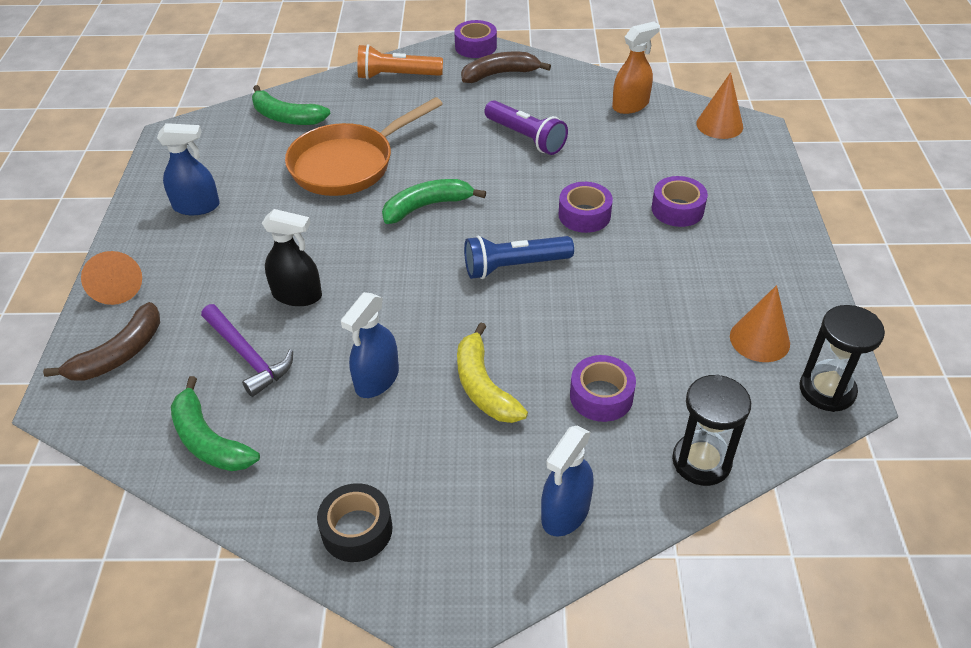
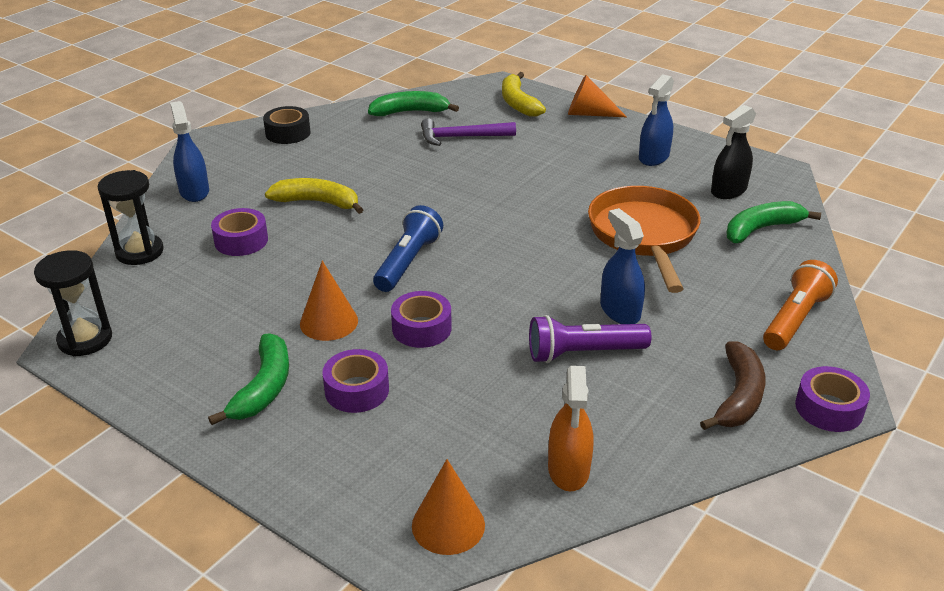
camera: 125 degrees right, 10 degrees down
brown banana [43,302,160,381] -> yellow banana [502,72,546,117]
black spray bottle [262,209,322,306] -> black spray bottle moved to [711,105,756,199]
blue spray bottle [341,292,399,398] -> blue spray bottle moved to [600,208,645,324]
green banana [382,179,486,224] -> green banana moved to [208,333,289,425]
orange cone [730,285,790,362] -> orange cone moved to [300,261,358,341]

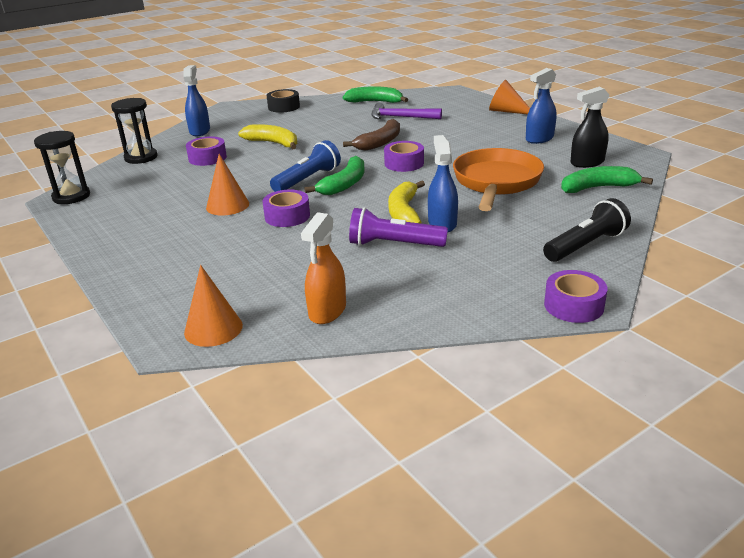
camera: 20 degrees right, 5 degrees down
green banana [208,333,289,425] -> green banana moved to [304,156,365,195]
purple tape [322,349,389,413] -> purple tape moved to [384,141,424,172]
yellow banana [502,72,546,117] -> yellow banana moved to [388,180,425,223]
brown banana [700,341,765,430] -> brown banana moved to [343,119,400,151]
orange flashlight [763,260,838,350] -> black flashlight [543,198,631,262]

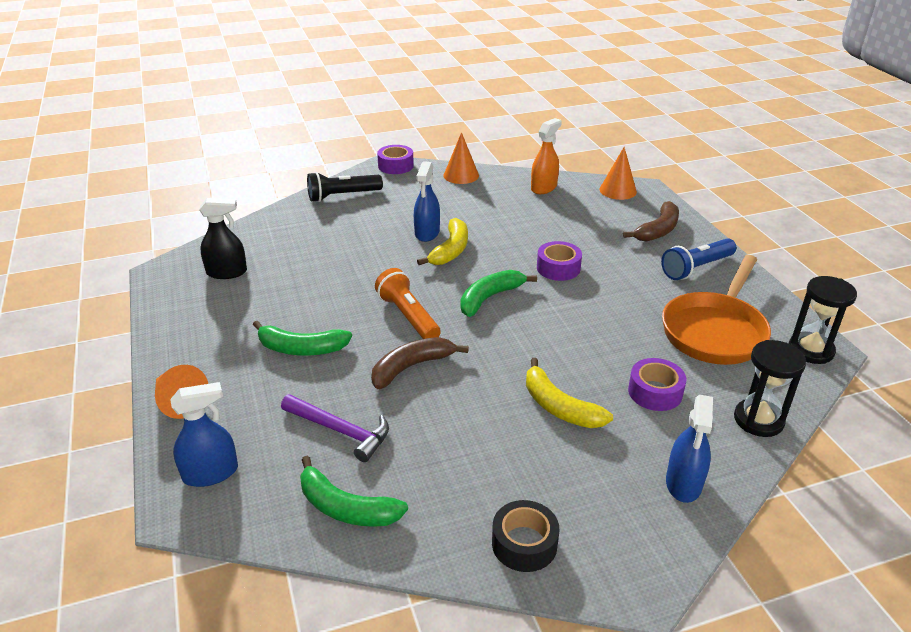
camera: 165 degrees left, 5 degrees up
orange cone [206,154,249,215] -> orange cone moved to [443,132,479,184]
blue flashlight [270,140,341,192] -> blue flashlight moved to [661,238,736,280]
purple flashlight [349,207,448,247] -> none
purple tape [384,141,424,172] -> orange flashlight [375,268,441,339]
orange pan [453,148,544,211] -> orange pan moved to [662,255,771,365]
blue spray bottle [526,68,557,144] -> blue spray bottle moved to [170,382,238,487]
green banana [561,166,653,193] -> green banana moved to [253,321,352,356]
none -> brown banana [623,201,679,242]

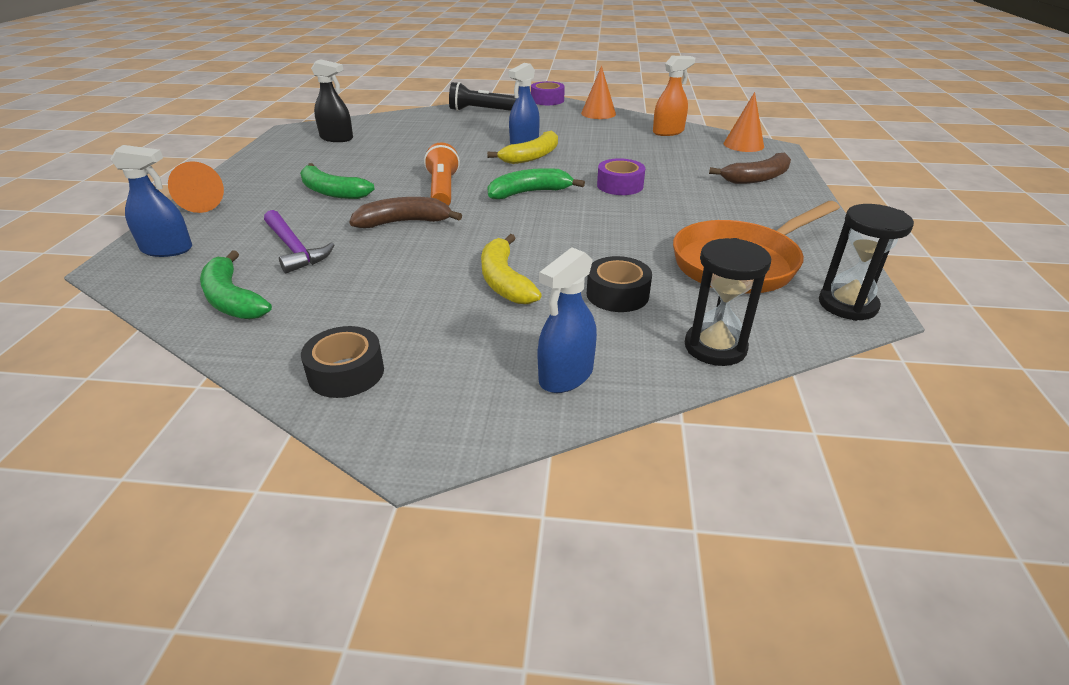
camera: 25 degrees right, 0 degrees up
purple tape [628,358,686,411] -> black tape [587,256,652,312]
blue flashlight [661,238,736,280] -> none

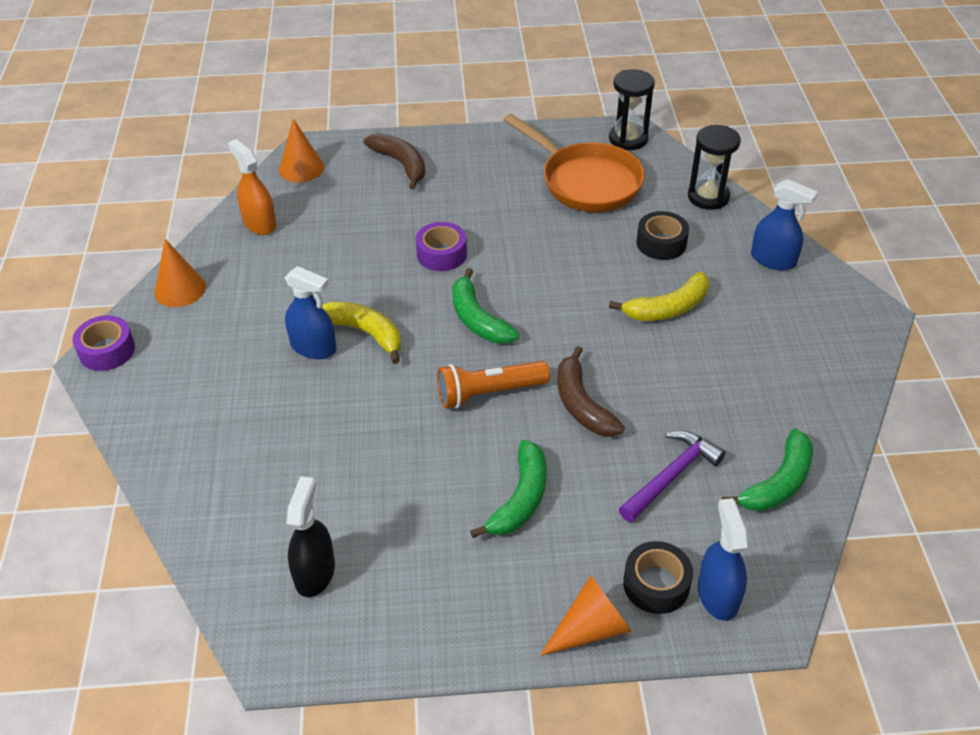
camera: 100 degrees left, 10 degrees up
black tape [301,326,384,398] -> black tape moved to [623,541,693,614]
black flashlight [449,82,516,111] -> none

